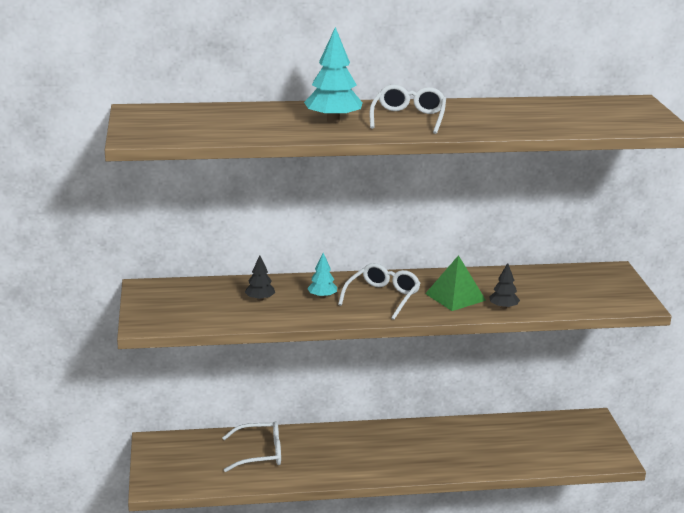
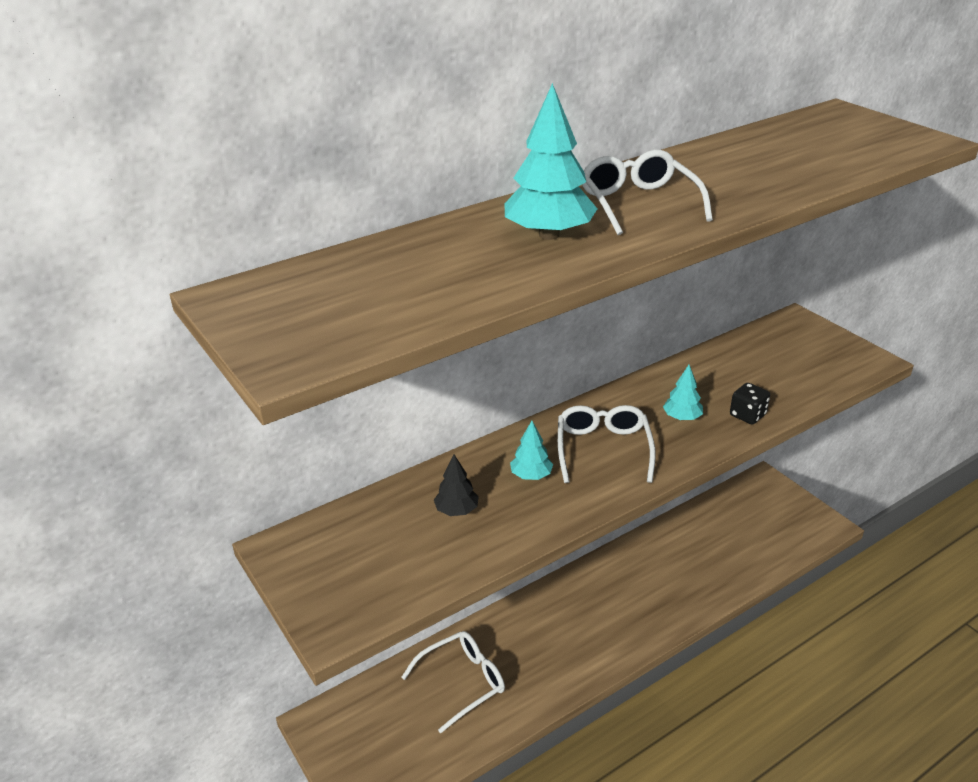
camera: 25 degrees left, 10 degrees up
green pyramid [425,255,486,311] -> turquoise tree [663,365,703,421]
black tree [489,263,520,309] -> black dice [730,383,770,425]

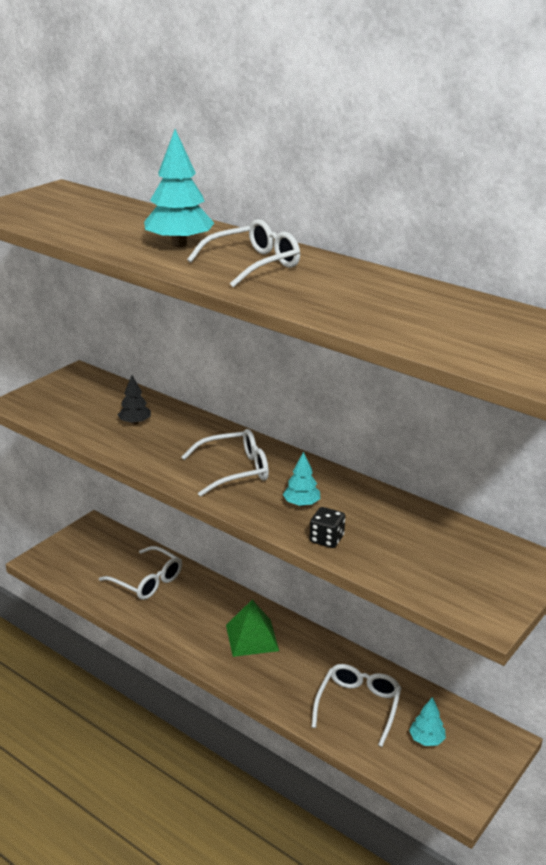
camera: 70 degrees right, 5 degrees down
turquoise tree [510,421,553,480] -> turquoise tree moved to [409,697,446,746]
none -> green pyramid [226,600,279,657]
none -> white glasses [312,664,401,747]

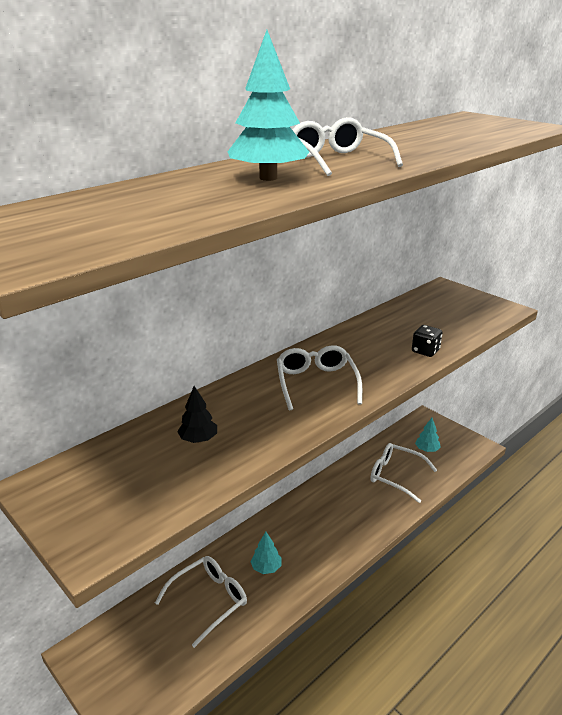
camera: 80 degrees left, 0 degrees up
green pyramid [226,600,279,657] -> none
turquoise tree [283,452,320,507] -> turquoise tree moved to [250,532,281,574]

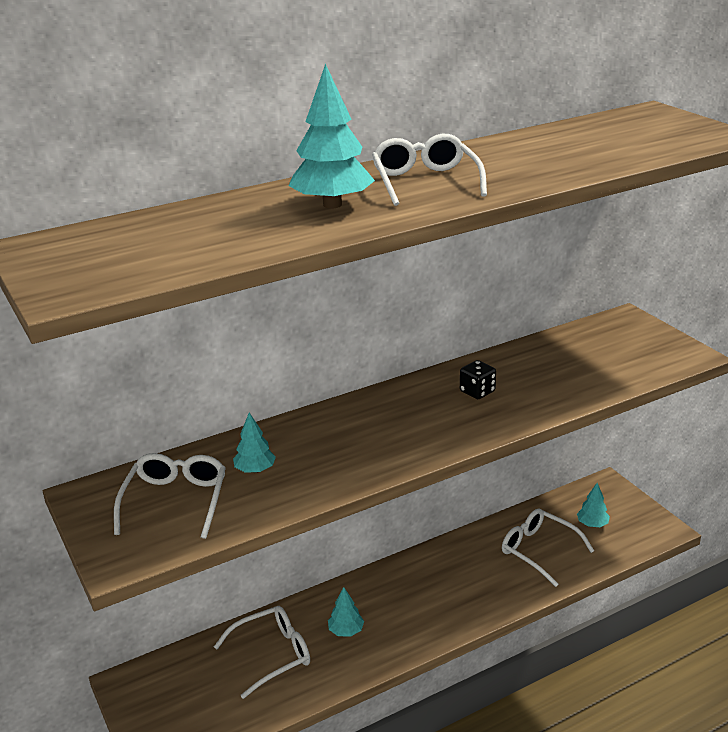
camera: 15 degrees right, 0 degrees up
black tree [177,386,217,443] -> turquoise tree [233,413,276,473]
white glasses [277,345,362,411] -> white glasses moved to [114,453,226,539]
black dice [412,325,443,357] -> black dice moved to [460,360,496,399]

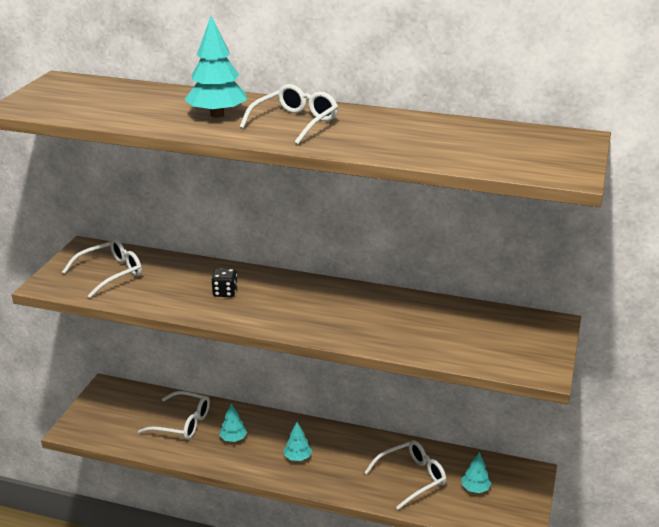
camera: 45 degrees right, 0 degrees up
turquoise tree [233,413,276,473] -> turquoise tree moved to [284,422,312,461]
black dice [460,360,496,399] -> black dice moved to [211,268,238,297]
white glasses [502,509,594,587] -> white glasses turned 60 degrees clockwise [364,440,446,510]

